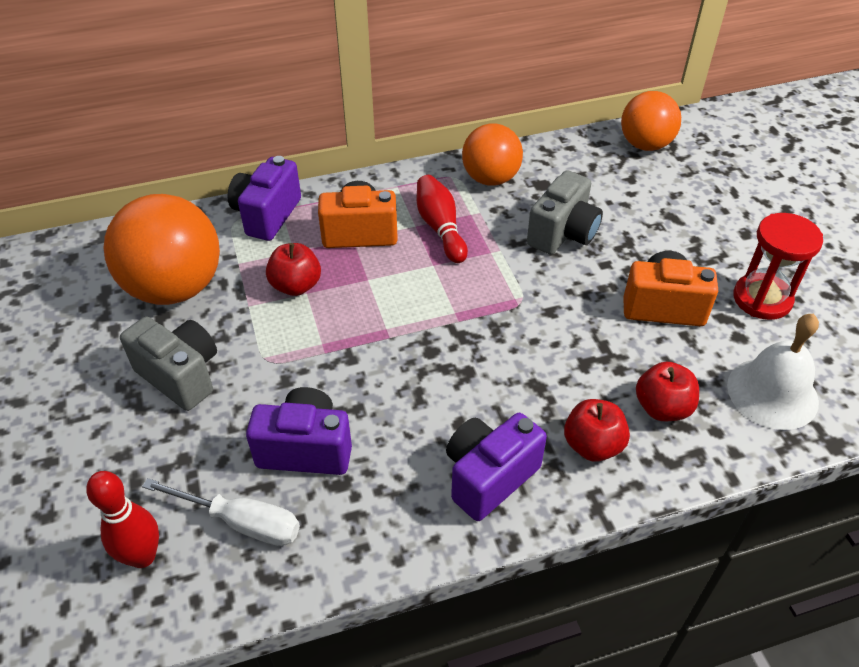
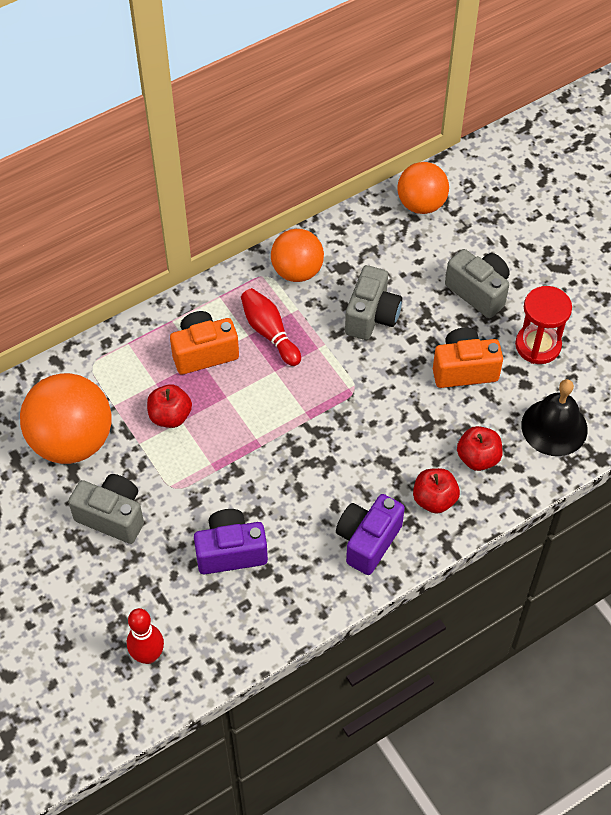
camera: 15 degrees left, 10 degrees up
white screwdriver [142,478,300,546] -> none
purple camera [228,156,301,241] -> none
white bell [727,313,819,430] -> black bell [521,379,588,456]
none -> grey camera [445,249,510,318]

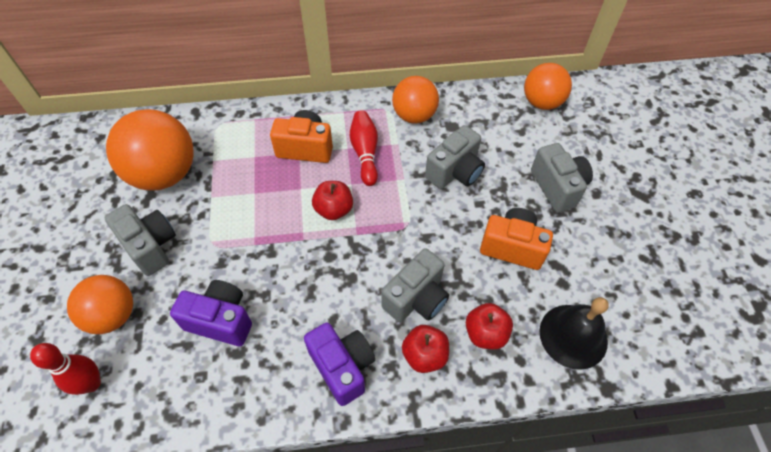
camera: 25 degrees right, 0 degrees up
red apple [147,384,192,428] -> red apple moved to [312,181,353,220]
purple camera [336,494,405,575] -> purple camera turned 90 degrees clockwise [304,323,375,406]
red hourglass [515,286,572,364] -> none
none -> orange ball [67,275,133,334]
none -> grey camera [381,248,449,322]

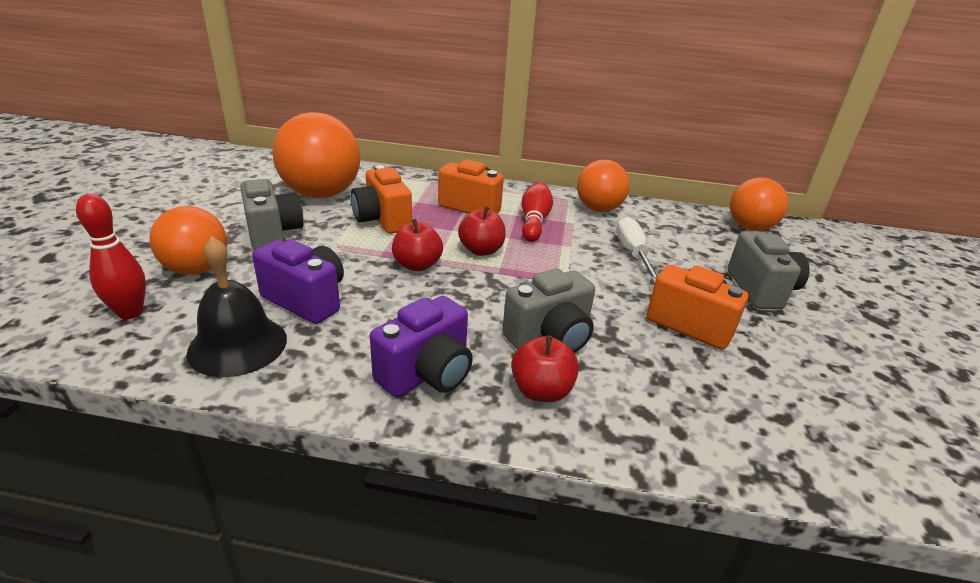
camera: 15 degrees right, 25 degrees down
purple camera [304,323,375,406] -> purple camera turned 60 degrees clockwise [370,296,473,397]
grey camera [425,125,485,189] -> white screwdriver [616,217,657,283]
red apple [466,303,513,350] -> red apple moved to [392,219,443,271]
black bell [540,297,609,370] -> black bell moved to [186,236,287,377]
none -> orange camera [351,165,412,234]

